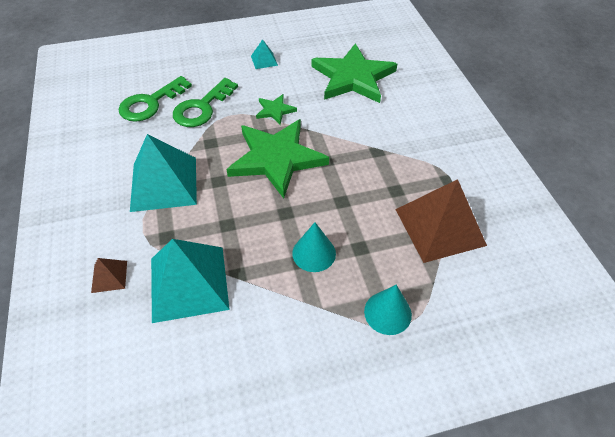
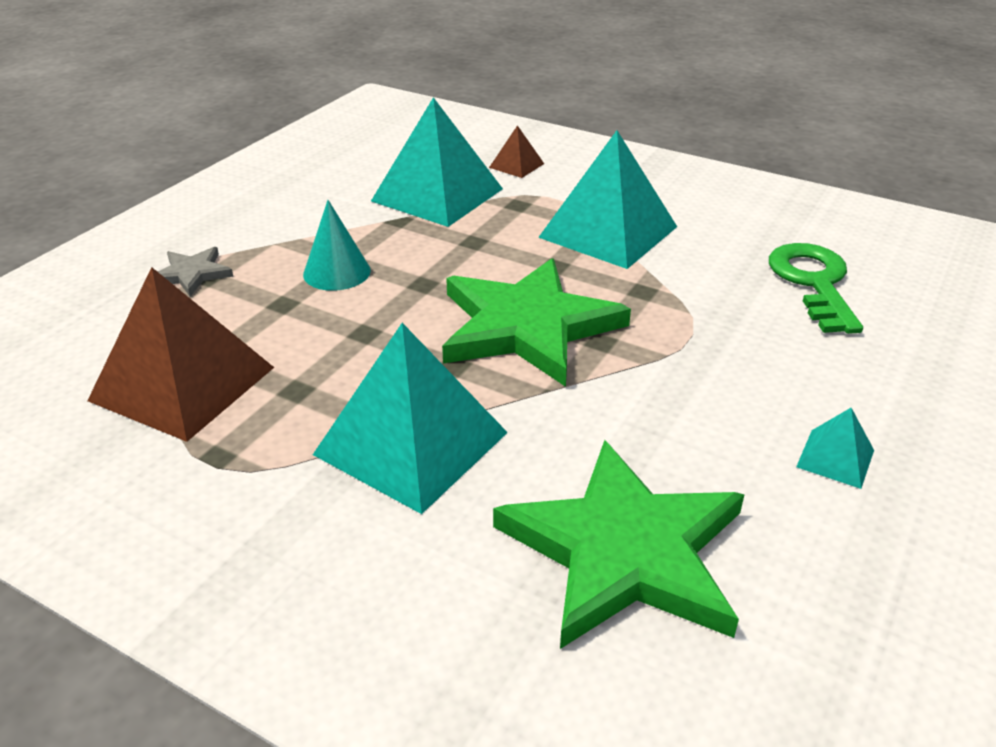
camera: 135 degrees right, 15 degrees down
green key [173,78,238,127] -> none
green star [256,94,297,125] -> none
turquoise cone [364,285,412,335] -> grey star [157,247,233,296]
none -> turquoise pyramid [313,323,508,514]

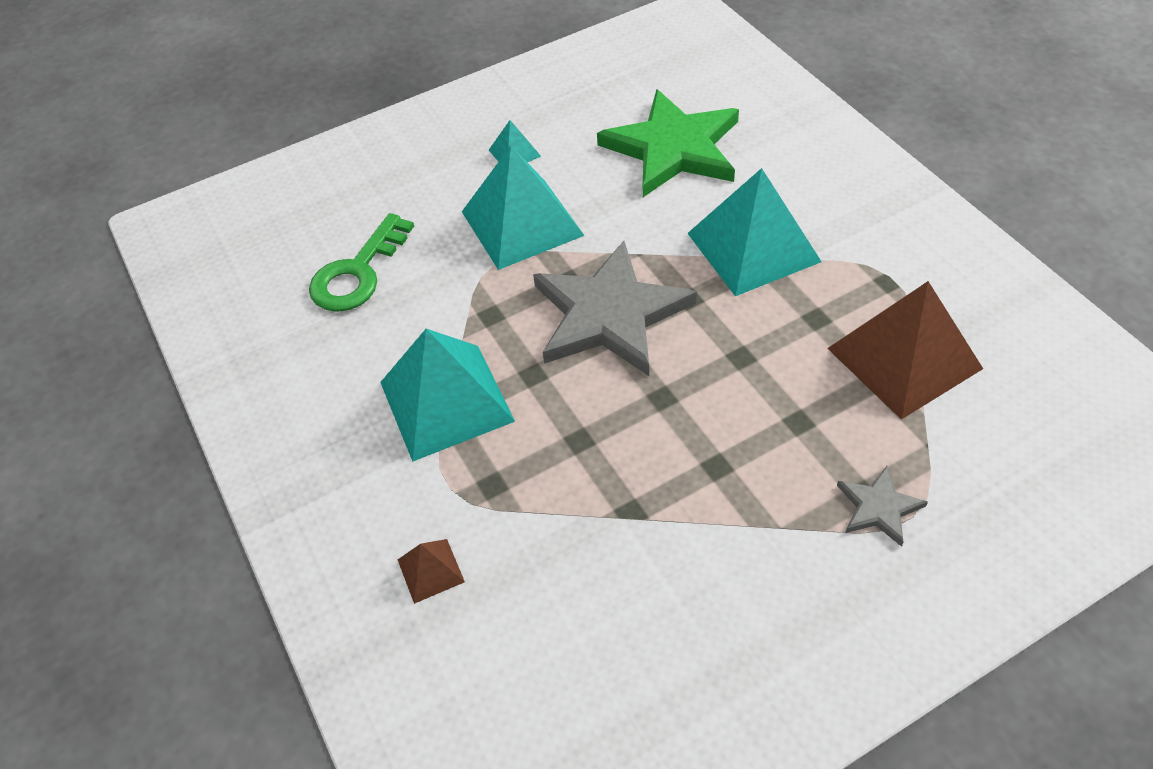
camera: 145 degrees left, 15 degrees up
turquoise cone [303,200,371,291] -> none
turquoise pyramid [371,97,503,227] -> turquoise pyramid moved to [462,146,585,270]
green star [442,258,631,387] -> grey star [533,241,697,376]

